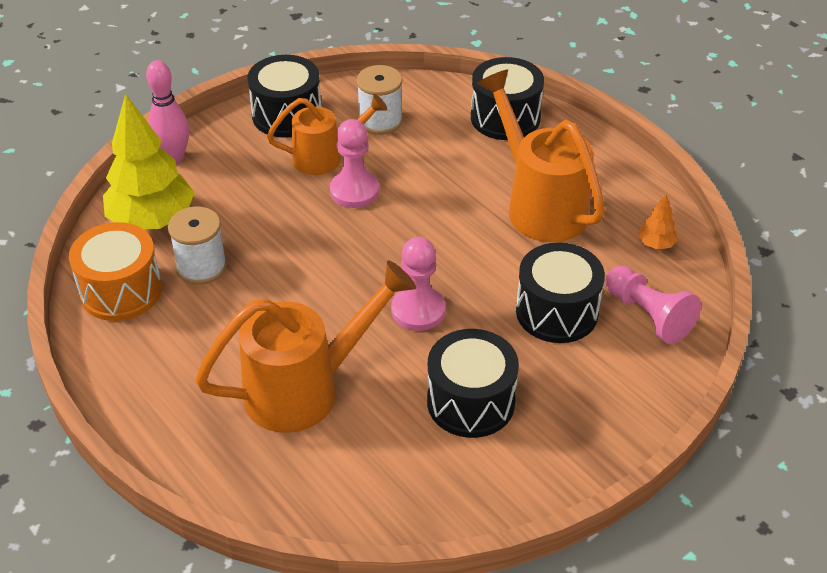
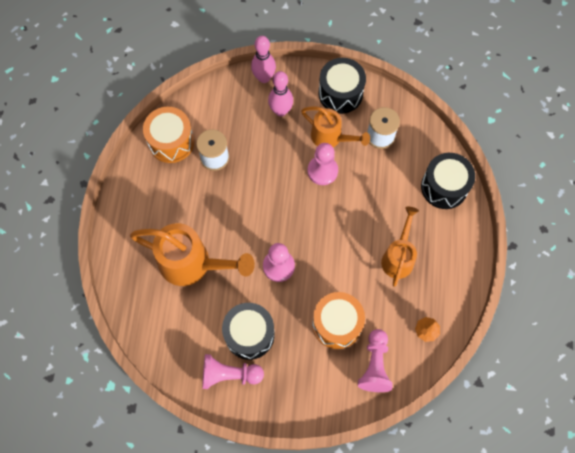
camera: 45 degrees right, 25 degrees up
yellow tree [103,94,195,229] -> none
orange watering can [477,69,605,242] -> orange watering can [381,207,419,287], size x0.63
black drum [516,242,605,343] -> orange drum [312,292,365,349]
none -> pink pawn [202,354,264,389]
none -> pink bowling pin [268,71,293,117]

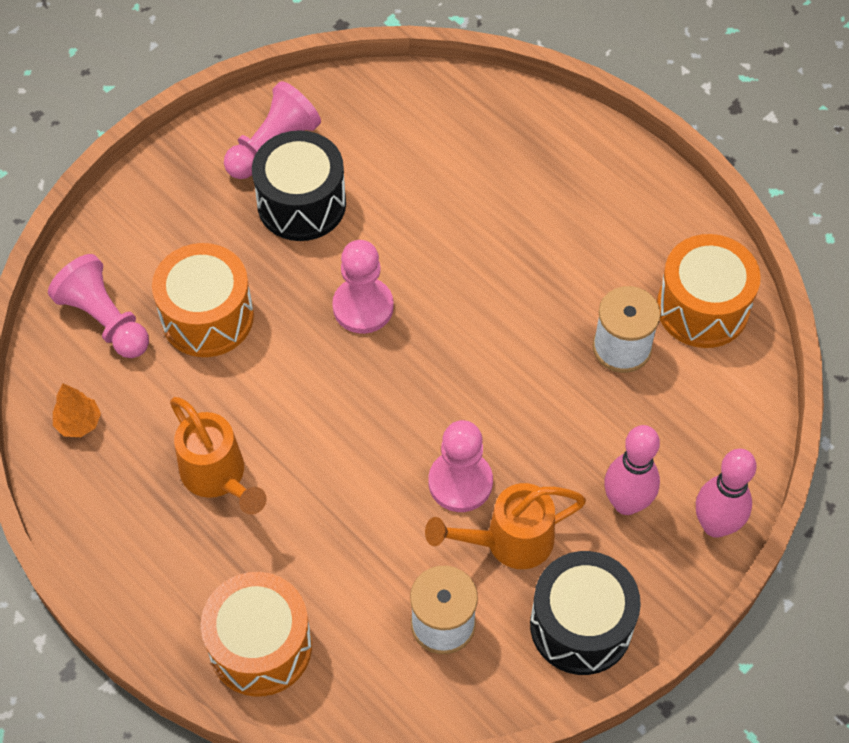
camera: 130 degrees right, 10 degrees down
orange watering can [130,223,255,286] -> none
black drum [421,153,475,209] -> orange drum [201,572,312,697]

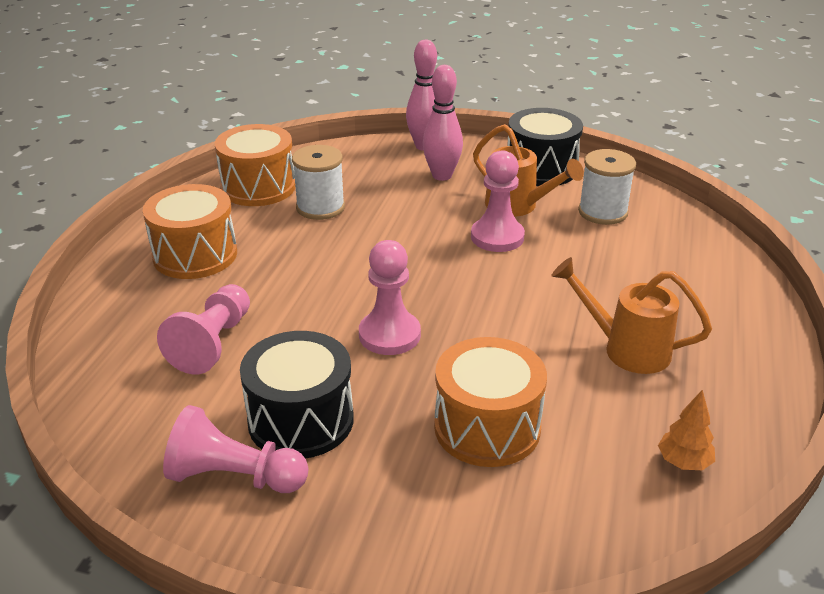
camera: 120 degrees left, 25 degrees down
pink pawn [48,254,149,358] -> pink pawn moved to [157,284,250,374]
orange watering can [170,397,267,515] -> orange watering can turned 90 degrees counterclockwise [551,257,712,374]
orange drum [201,572,312,697] -> orange drum moved to [143,184,237,279]

